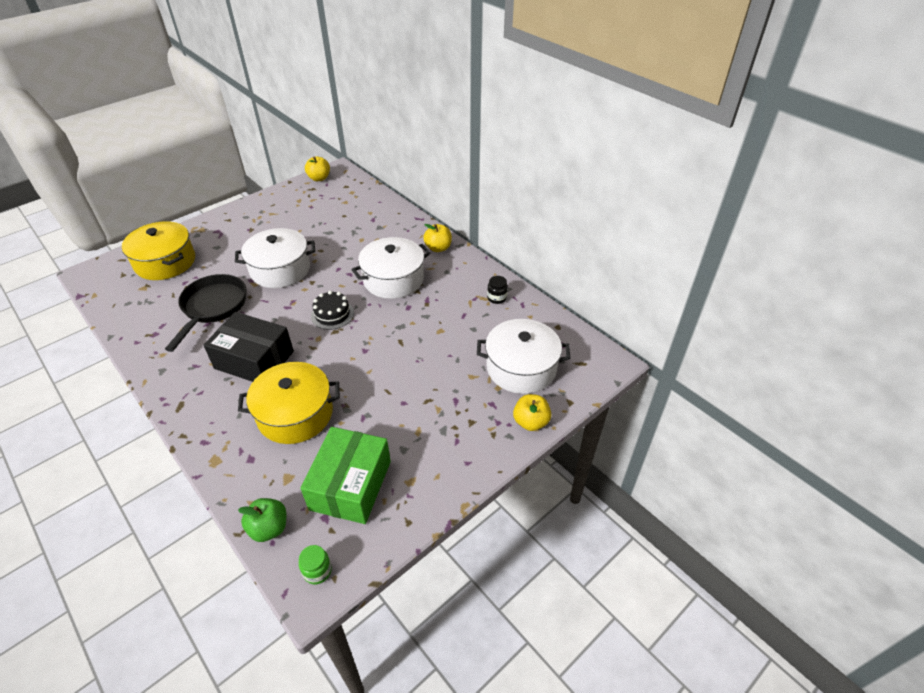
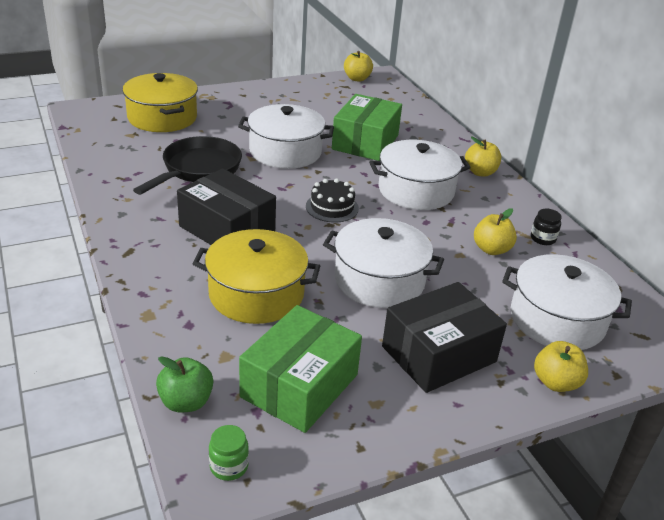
camera: 15 degrees right, 10 degrees down
none -> white pot [323,218,444,308]
none -> green box [332,94,402,161]
none -> black box [382,282,507,393]
none -> yellow apple [474,208,517,255]

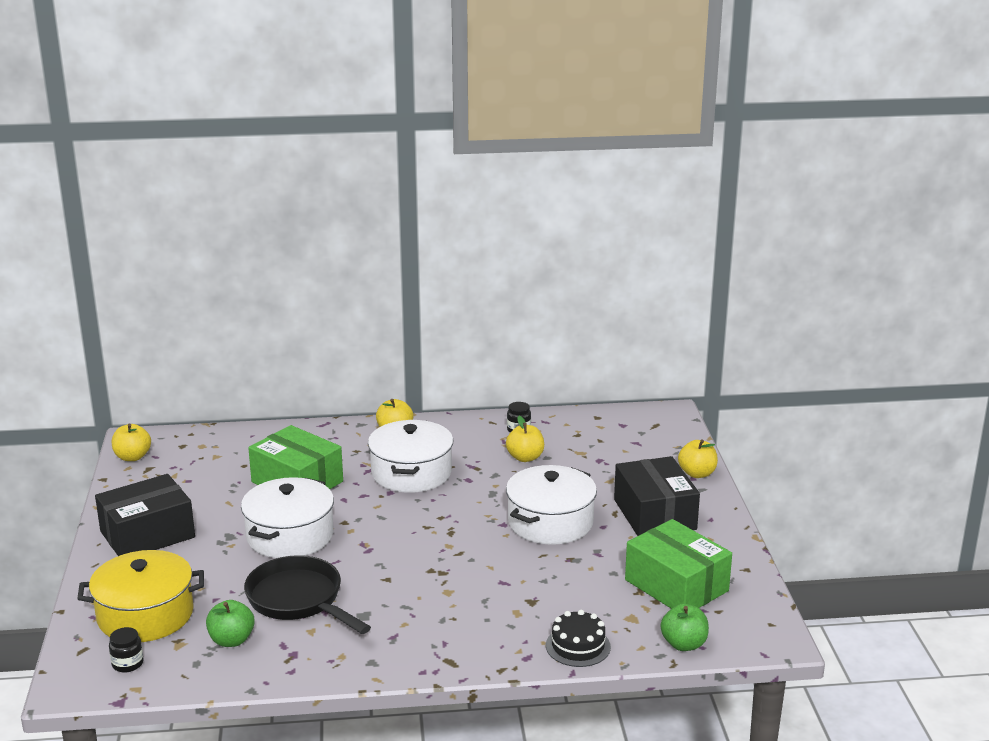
camera: 70 degrees left, 10 degrees down
black box [177,168,276,245] -> black box moved to [95,474,195,556]
yellow pot [193,229,320,324] -> none
green jar [209,425,249,481] -> none
black cake [306,178,359,223] -> black cake moved to [546,610,611,667]
white pot [502,254,632,350] -> none
none -> black jar [109,627,144,673]
none -> green apple [206,600,255,647]

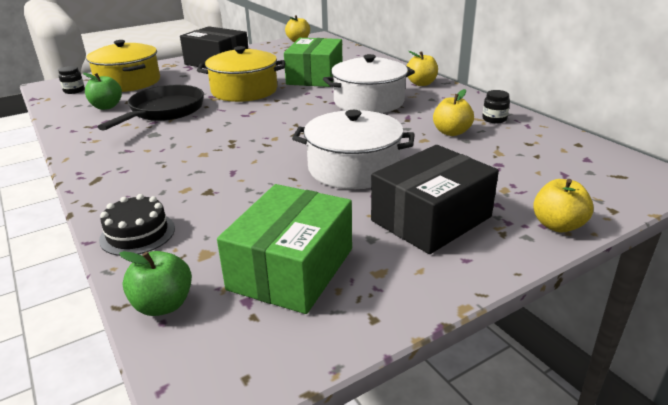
camera: 65 degrees right, 5 degrees up
white pot [241,477,334,558] -> yellow pot [197,46,285,102]

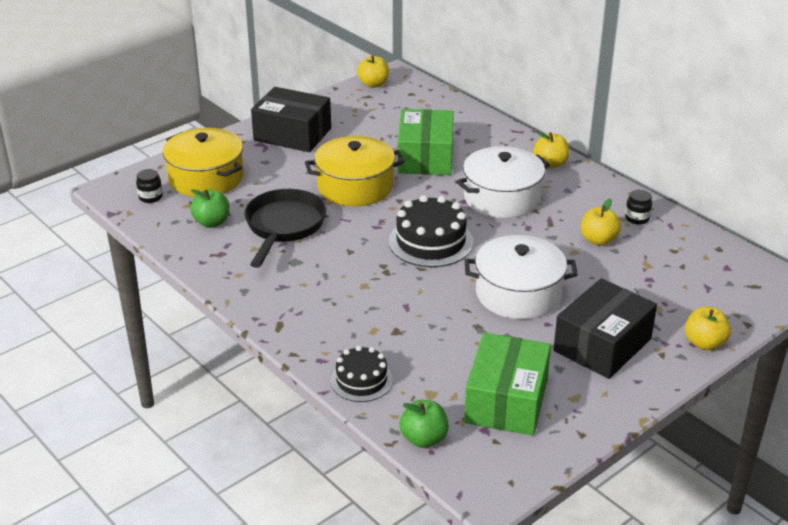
camera: 10 degrees left, 5 degrees up
none -> black cake [389,195,474,267]

